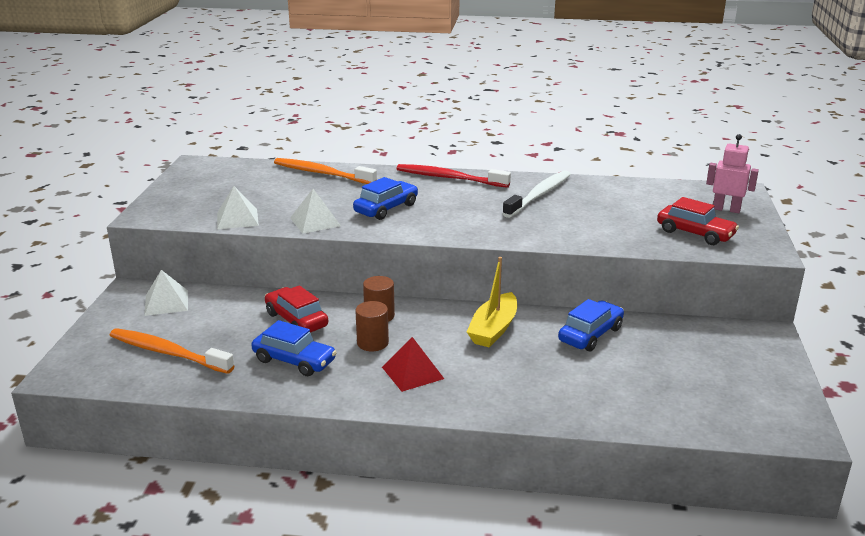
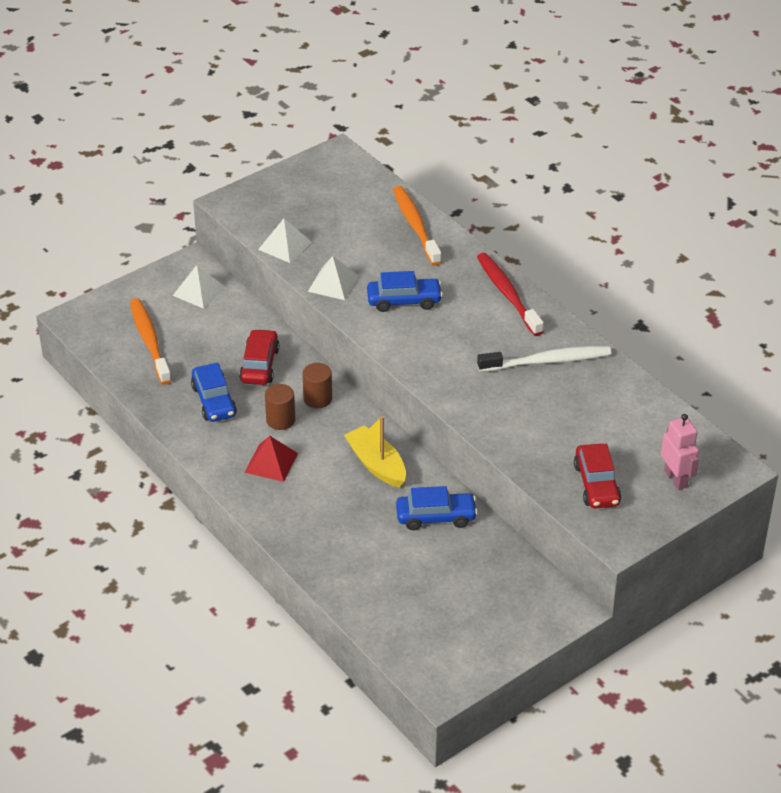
camera: 45 degrees right, 15 degrees up
yellow boat [467,257,517,347] -> yellow boat turned 75 degrees clockwise [344,416,406,488]

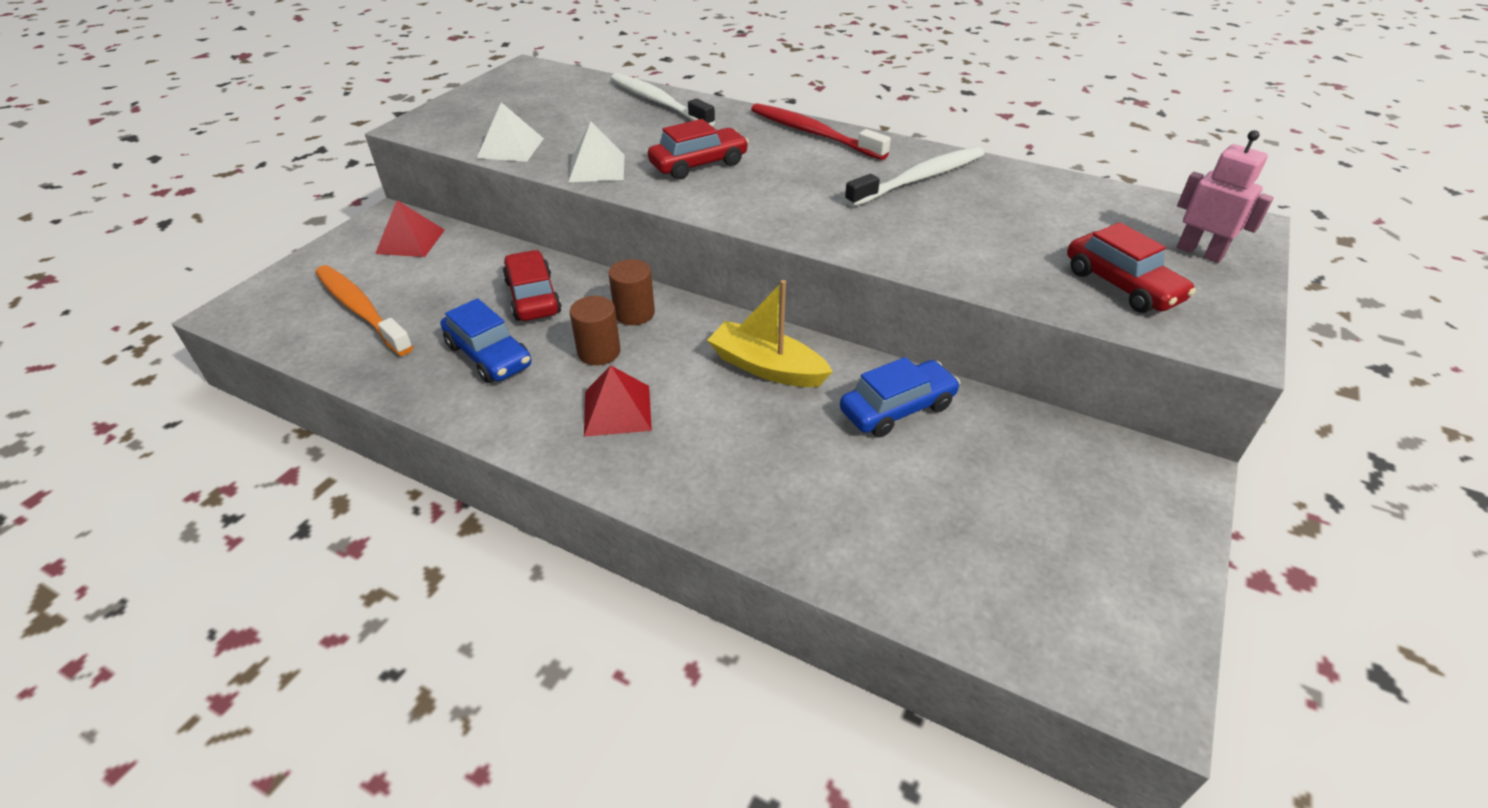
camera: 25 degrees left, 0 degrees up
white pyramid [173,265,226,309] -> red pyramid [375,200,445,257]
blue car [367,271,443,312] -> red car [648,119,749,180]
orange toothbrush [393,186,442,266] -> white toothbrush [611,73,715,126]

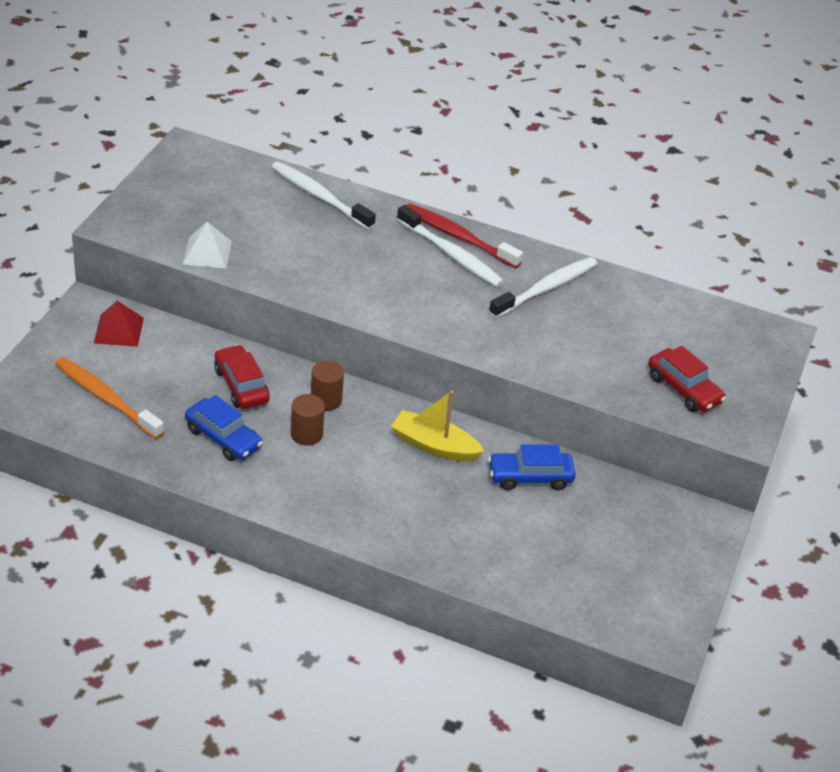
camera: 10 degrees left, 0 degrees up
white pyramid [568,121,624,182] -> none
red pyramid [584,365,652,437] -> none
red car [648,119,749,180] -> none
blue car [840,357,960,437] -> blue car turned 150 degrees counterclockwise [488,444,576,490]
pink robot [1177,130,1274,263] -> none
none -> white toothbrush [397,205,504,287]

